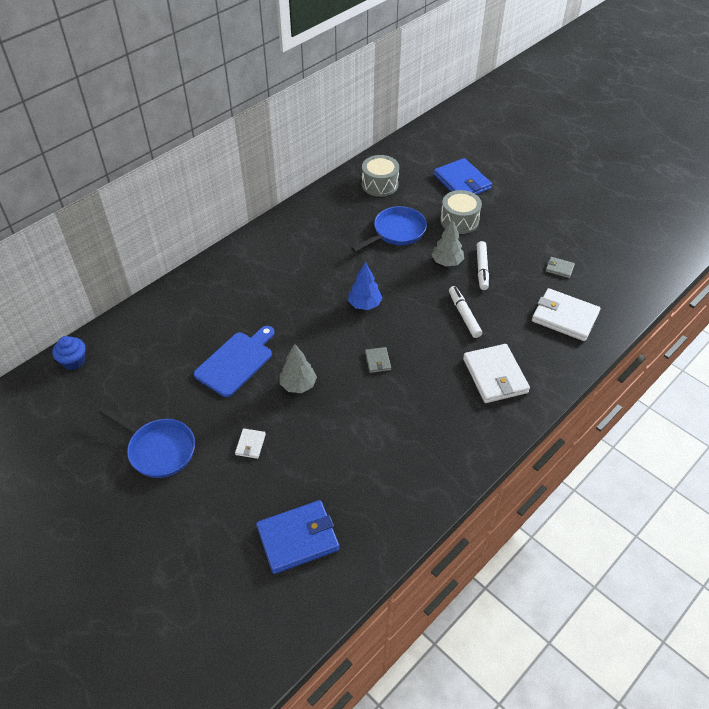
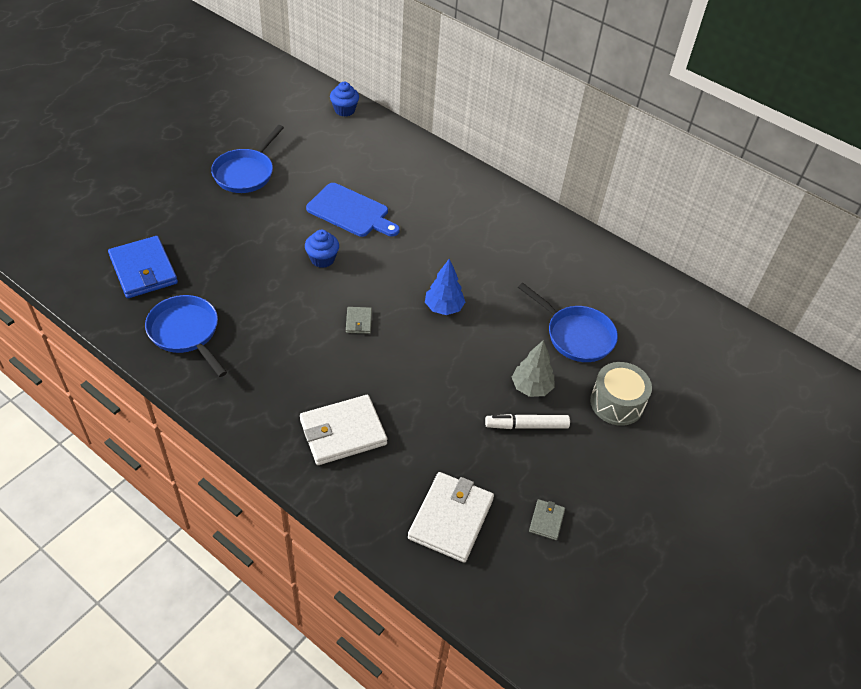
camera: 80 degrees right, 0 degrees up
white wallet [235,428,266,459] -> none
grey tree [280,344,317,393] -> blue cupcake [305,230,339,268]
grey drum [362,155,399,197] -> none
grey wallet [365,347,391,373] -> grey wallet turned 75 degrees counterclockwise [346,307,372,334]
blue wallet [434,158,492,195] -> none
white marker [449,286,482,338] -> none
none -> blue pan [145,295,227,377]

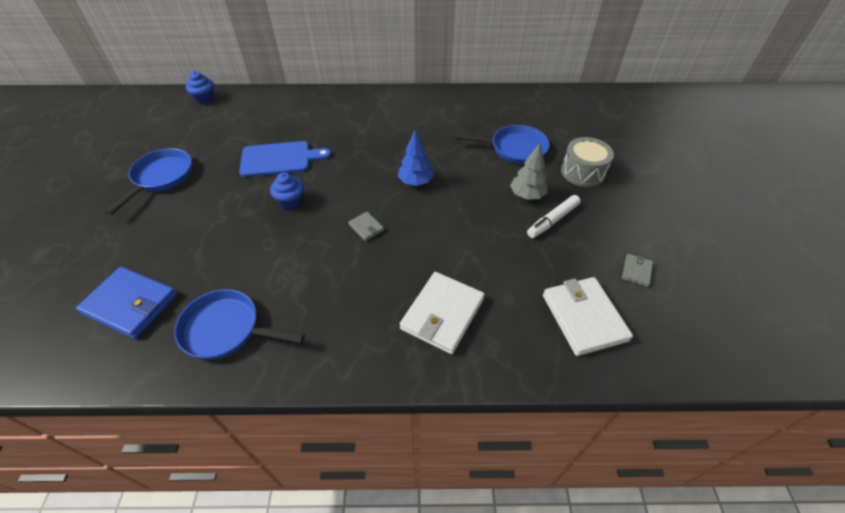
camera: 35 degrees left, 0 degrees up
blue pan [211,125,284,193] -> blue pan turned 150 degrees counterclockwise [105,148,192,215]
grey wallet [529,499,565,540] -> grey wallet turned 45 degrees clockwise [622,254,653,287]

